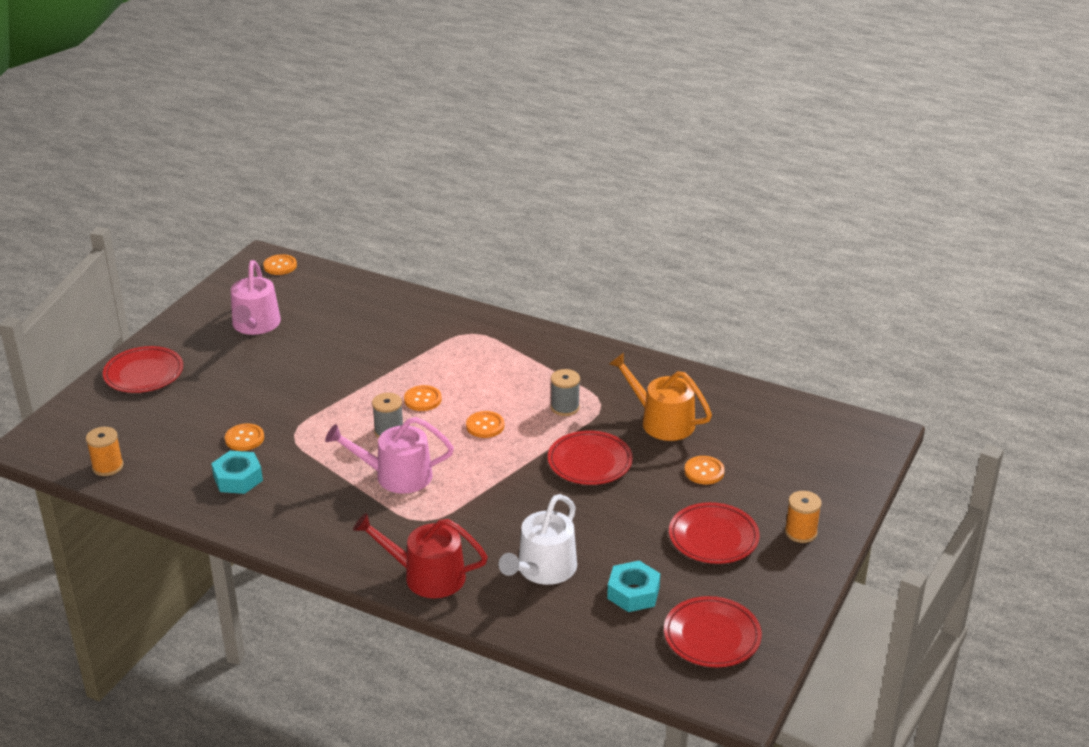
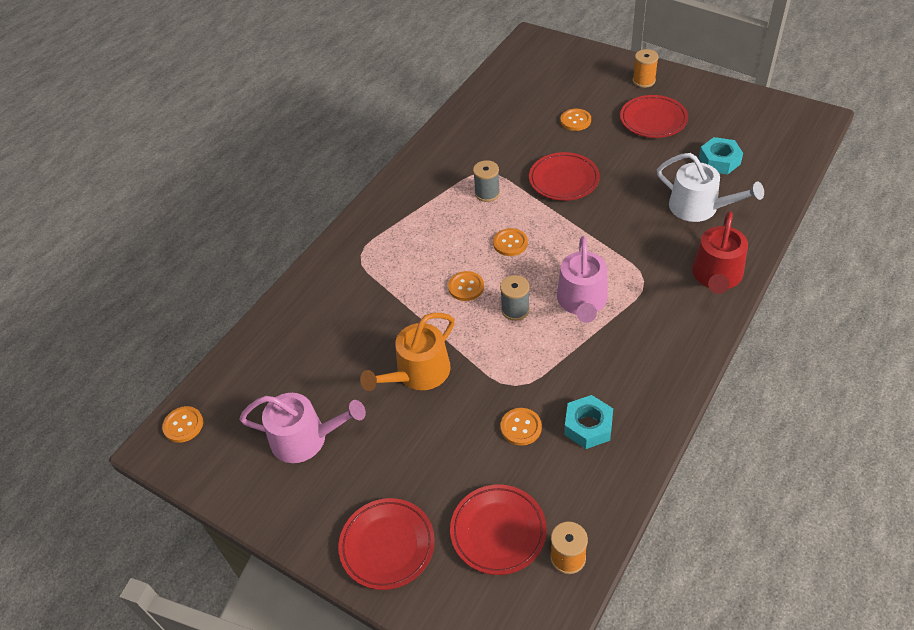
camera: 80 degrees left, 15 degrees up
orange watering can [609,353,712,441] -> orange watering can moved to [360,313,455,391]
red plate [664,596,762,667] -> red plate moved to [450,484,547,575]

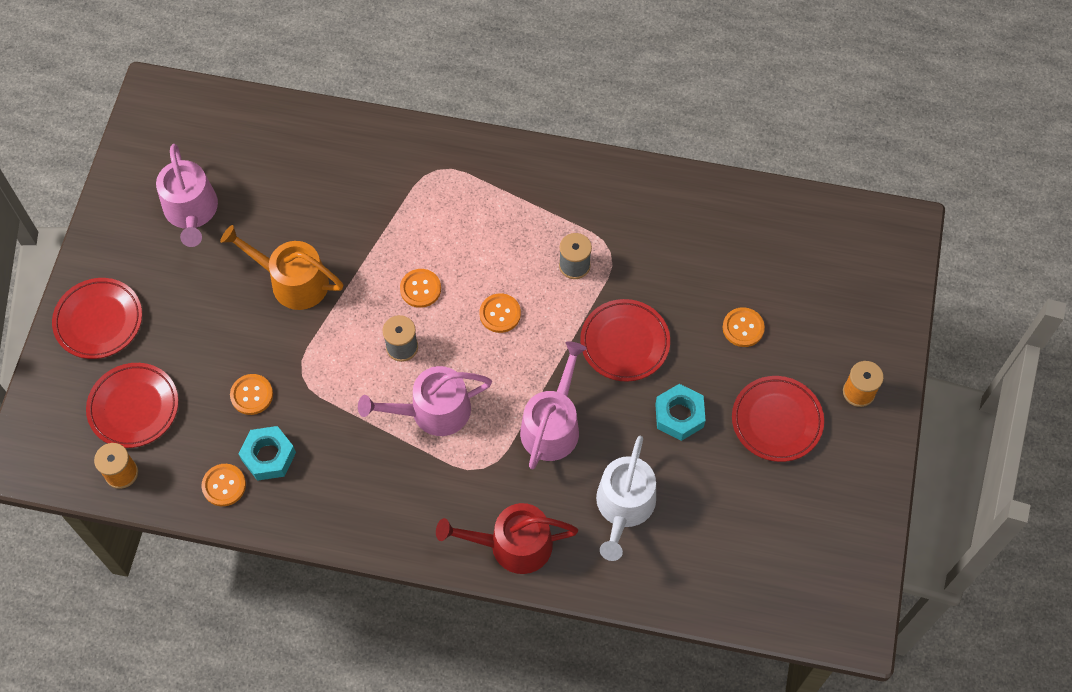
camera: 65 degrees right, 15 degrees up
orange button [162,406,203,443] -> orange button moved to [202,464,246,506]
turquoise nut [699,137,743,174] -> turquoise nut moved to [655,384,706,441]
none -> pink watering can [520,341,587,470]

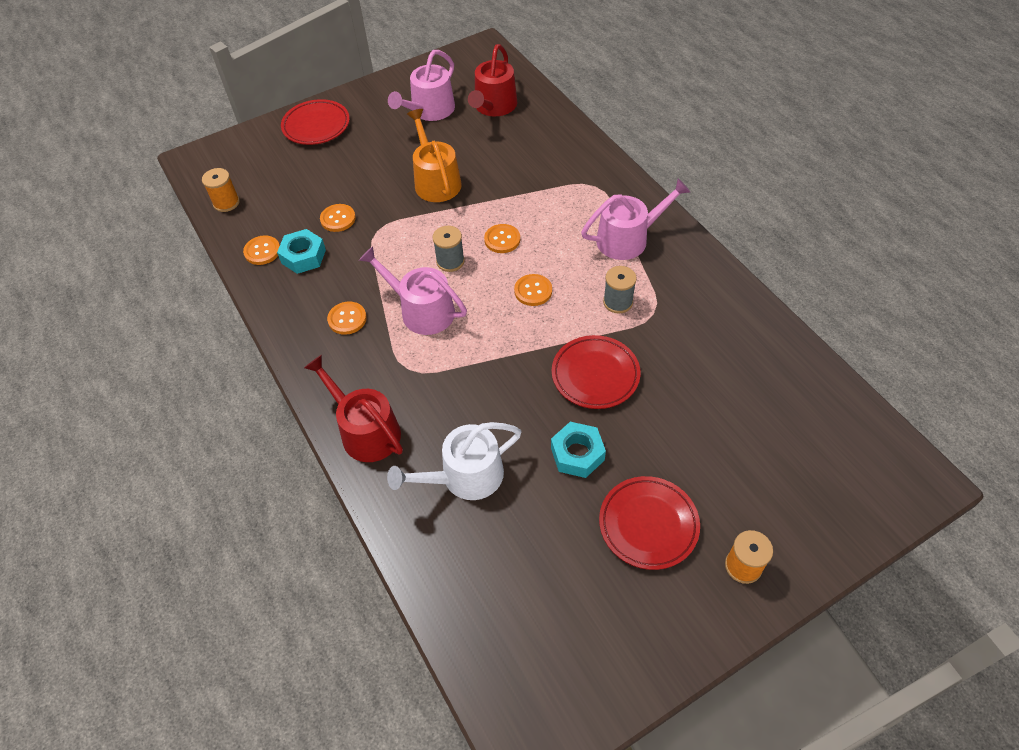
camera: 50 degrees right, 10 degrees down
red plate [86,363,179,448] -> none
pink watering can [520,341,587,470] -> pink watering can moved to [581,179,690,260]
orange button [723,307,765,347] -> orange button moved to [327,301,367,335]
none -> red watering can [468,44,517,116]

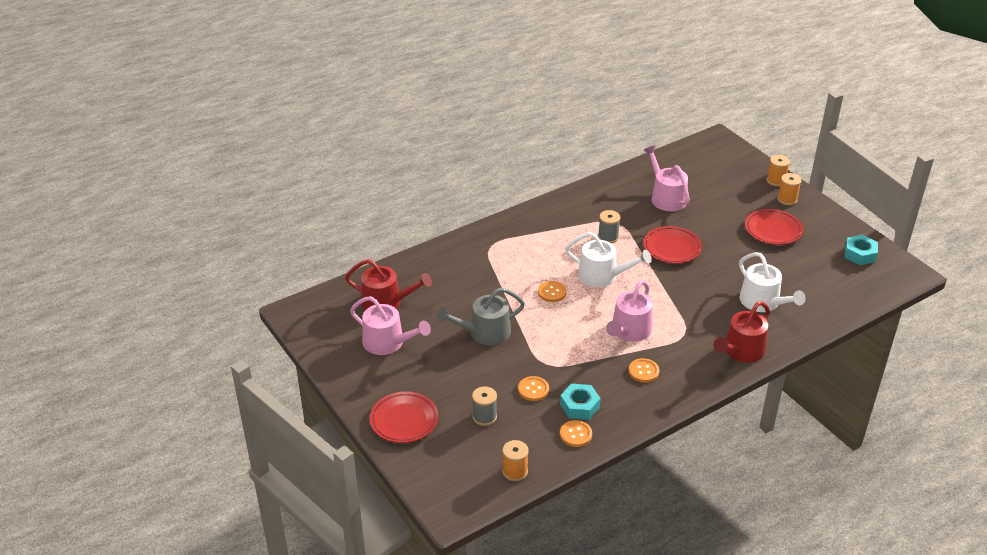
camera: 95 degrees left, 15 degrees down
orange watering can [407,109,462,202] -> grey watering can [437,288,525,345]
grey spool [433,226,465,272] -> grey spool moved to [472,386,497,426]
orange button [514,274,552,306] -> white watering can [565,232,652,287]
turquoise nut [551,422,606,478] -> turquoise nut moved to [845,235,878,265]
pink watering can [581,179,690,260] -> pink watering can moved to [644,145,690,211]
none -> orange spool [766,155,790,187]

